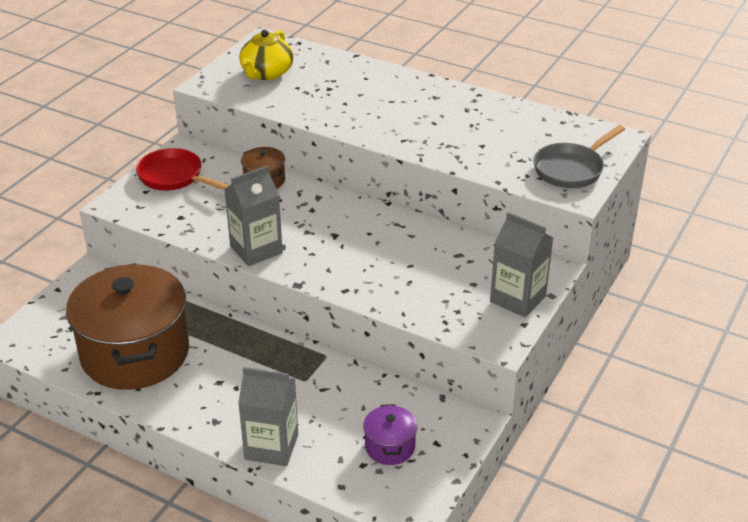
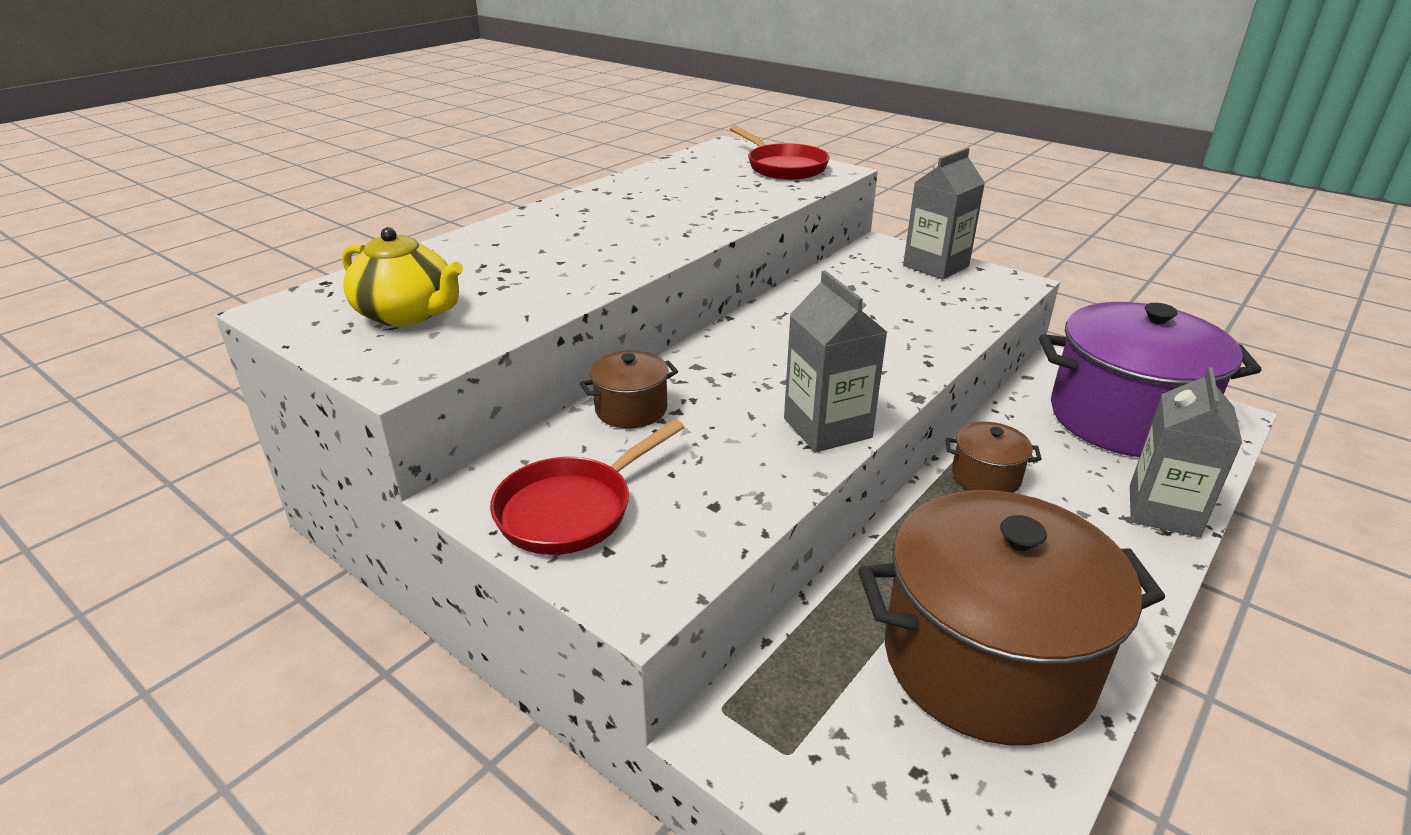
camera: 80 degrees left, 5 degrees down
purple pot [363,404,417,465] -> purple pot [1039,302,1261,457], size x2.35
grey pan [533,125,625,188] -> red pan [730,125,830,180]
none -> brown pot [945,422,1042,493]

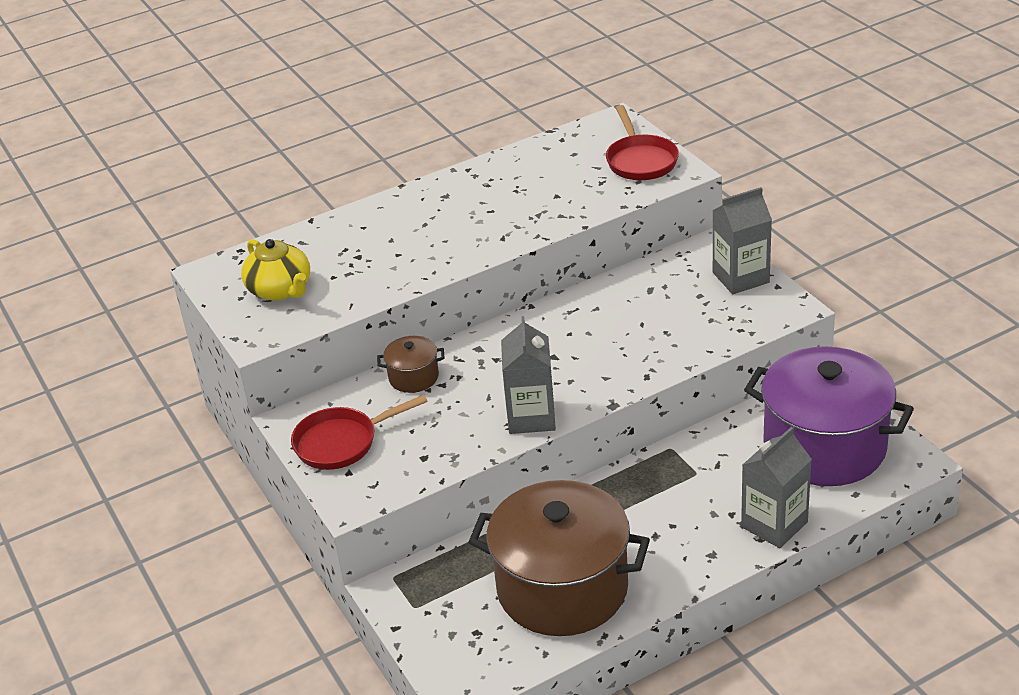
camera: 25 degrees right, 5 degrees up
brown pot [945,422,1042,493] -> none

